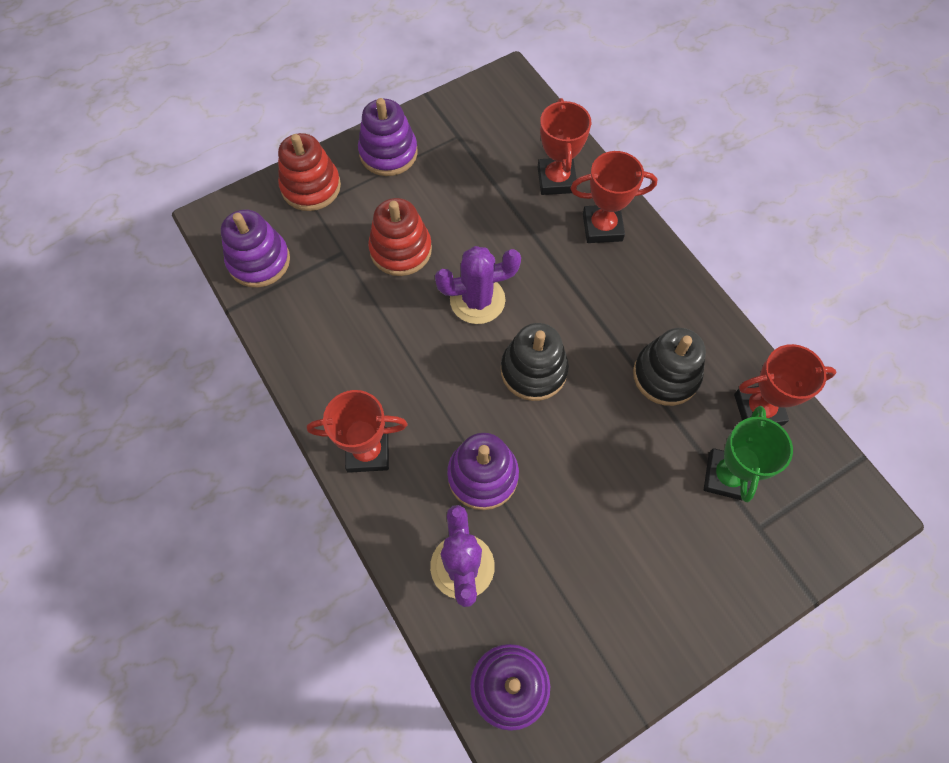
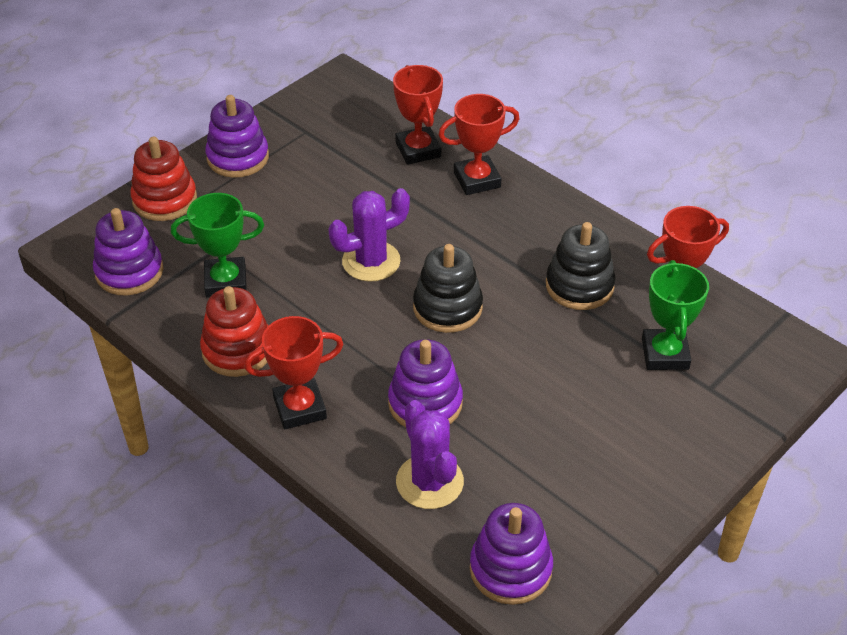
camera: 15 degrees left, 20 degrees down
red stacking toy [368,198,432,276] -> red stacking toy moved to [200,286,268,377]
none -> green trophy [171,193,264,298]

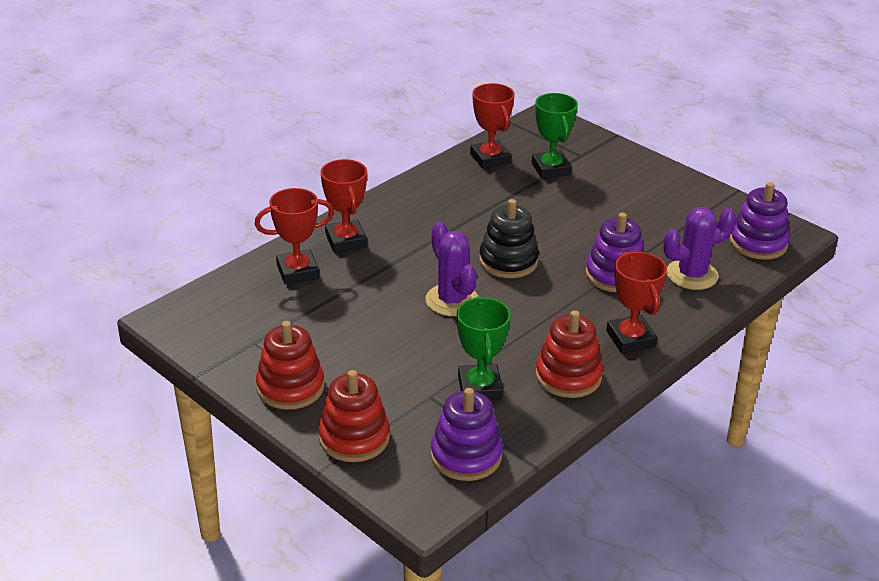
camera: 90 degrees left, 10 degrees down
purple stacking toy [205,95,269,178] -> red stacking toy [256,321,324,410]
black stacking toy [546,222,616,310] -> none
green trophy [642,260,709,370] -> green trophy turned 75 degrees clockwise [532,93,578,179]

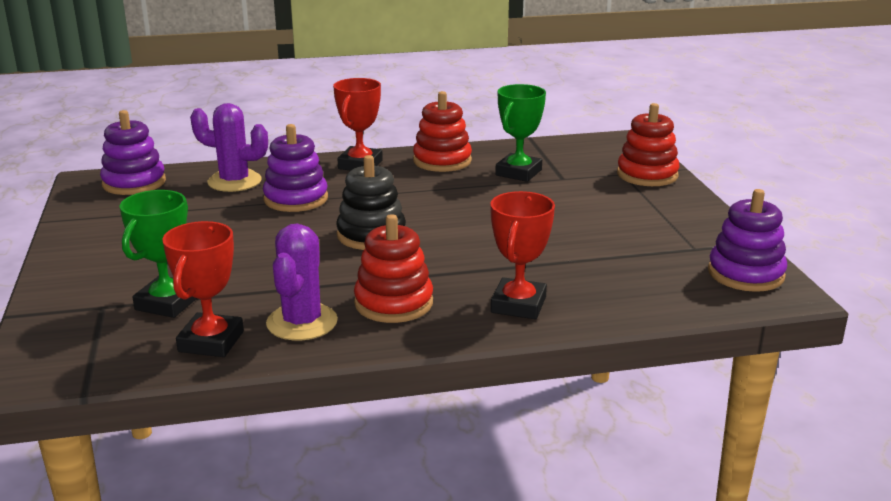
camera: 145 degrees left, 10 degrees down
red trophy [255,188,334,284] -> none
red stacking toy [256,321,324,410] -> red stacking toy moved to [354,214,433,323]
purple cactus [425,222,478,316] -> purple cactus moved to [266,224,338,340]
purple stacking toy [431,388,503,481] -> purple stacking toy moved to [708,189,787,292]

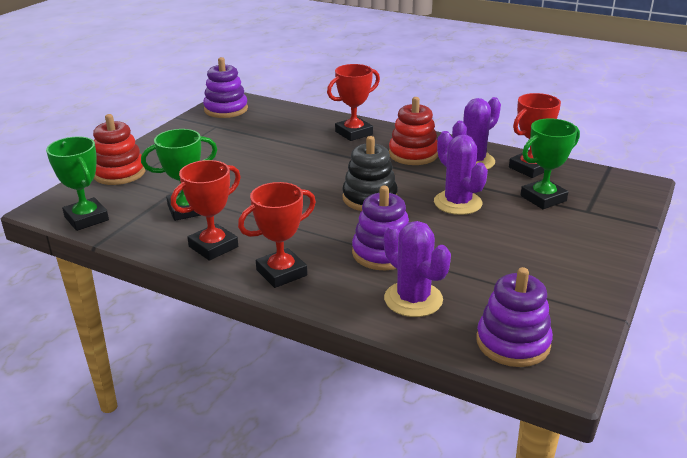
camera: 140 degrees left, 5 degrees up
red stacking toy [413,91,472,172] -> red trophy [171,160,241,261]
none -> green trophy [46,136,109,231]
none -> purple cactus [434,131,488,215]

